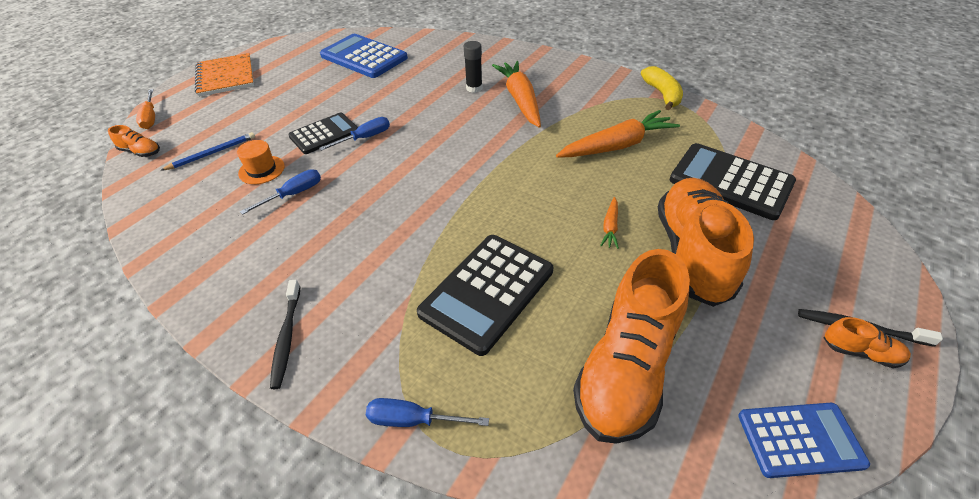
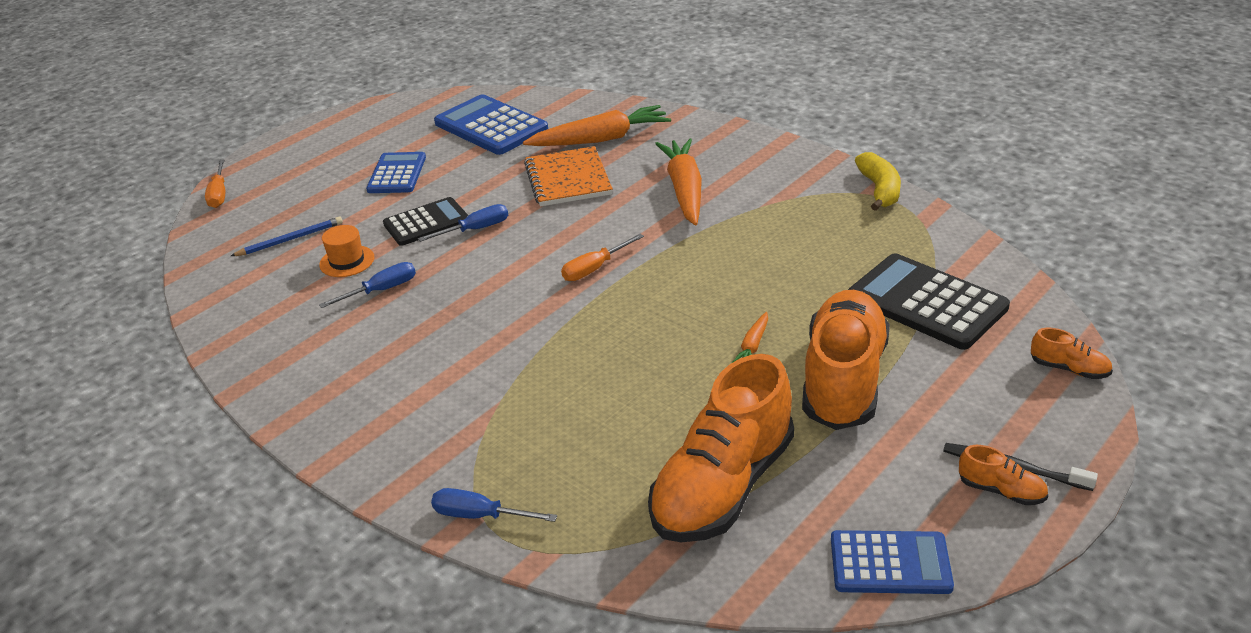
camera: 10 degrees right, 10 degrees down
orange shoe [108,125,160,157] -> orange shoe moved to [1031,327,1113,379]
orange notebook [195,53,254,97] -> orange notebook moved to [524,146,613,207]
black toothbrush [270,280,301,389] -> none
black calculator [417,235,553,356] -> none
black glue stick [464,41,483,93] -> none
orange carrot [556,110,680,158] -> orange carrot moved to [523,105,671,146]
none -> blue calculator [366,152,426,193]
none -> orange screwdriver [561,234,644,281]

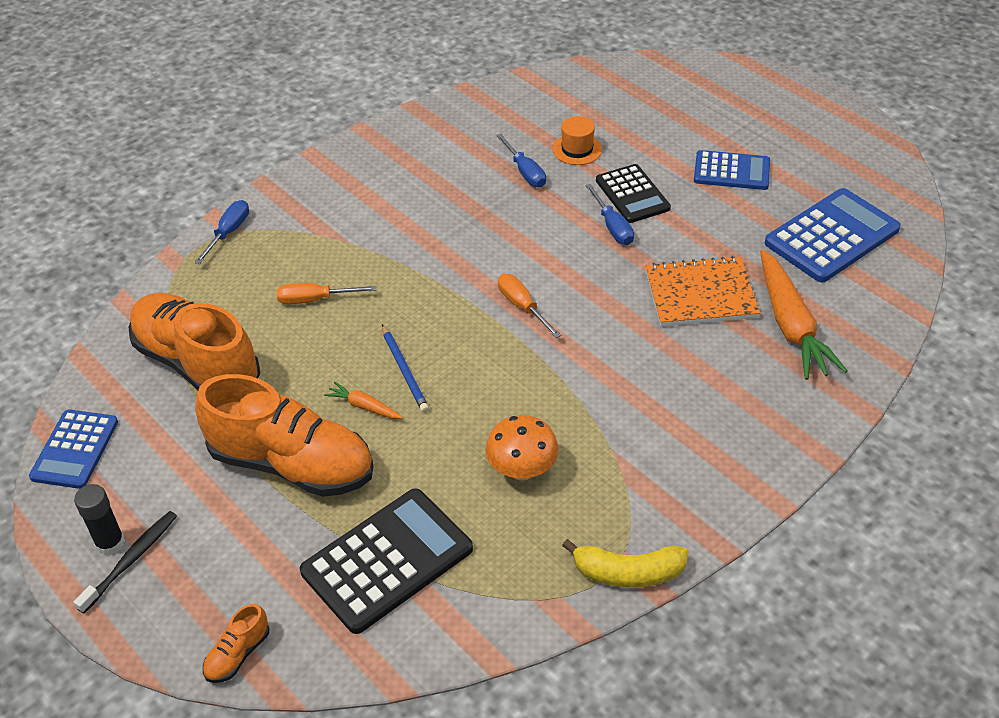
camera: 95 degrees right, 10 degrees up
orange screwdriver [205,159,225,208] -> orange screwdriver moved to [277,283,376,304]
blue pencil [231,217,343,256] -> blue pencil moved to [382,324,429,413]
orange carrot [655,139,702,225] -> none
orange shoe [959,445,1048,505] -> black glue stick [74,484,125,555]
none -> orange mushroom [486,415,559,480]

